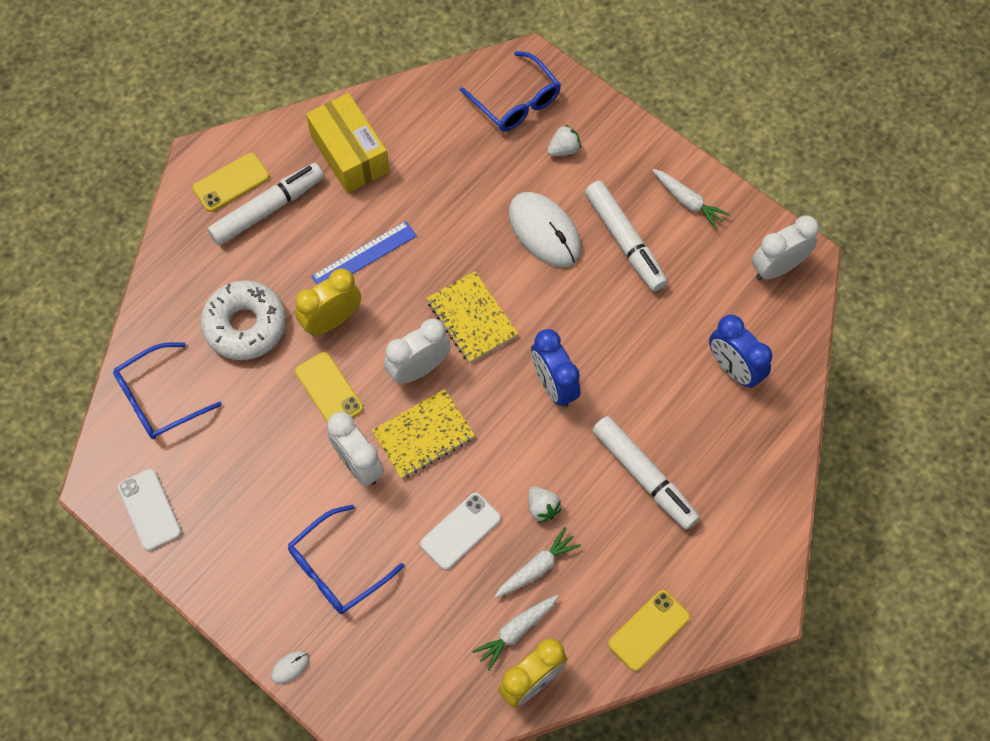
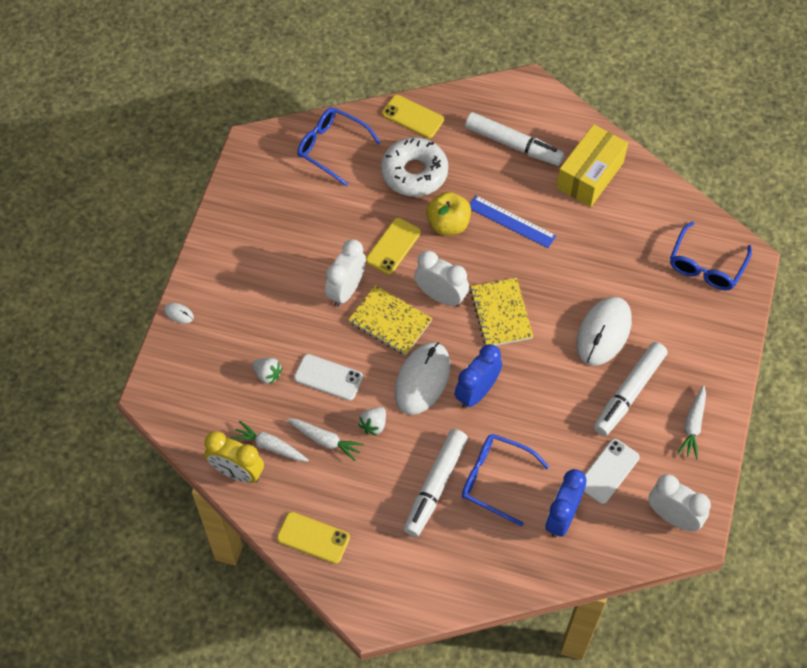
camera: 65 degrees right, 5 degrees down
white phone [118,469,182,551] -> white phone moved to [584,439,639,504]
yellow phone [193,153,270,212] -> yellow phone moved to [382,95,444,138]
blue glasses [288,505,404,614] -> blue glasses moved to [462,434,549,526]
yellow clock [295,268,361,335] -> yellow apple [426,192,471,235]
yellow notebook [427,271,518,363] -> yellow notebook turned 45 degrees counterclockwise [470,278,533,346]
white strawberry [547,125,581,156] -> white strawberry moved to [252,358,282,385]
none -> white mouse [395,342,450,415]

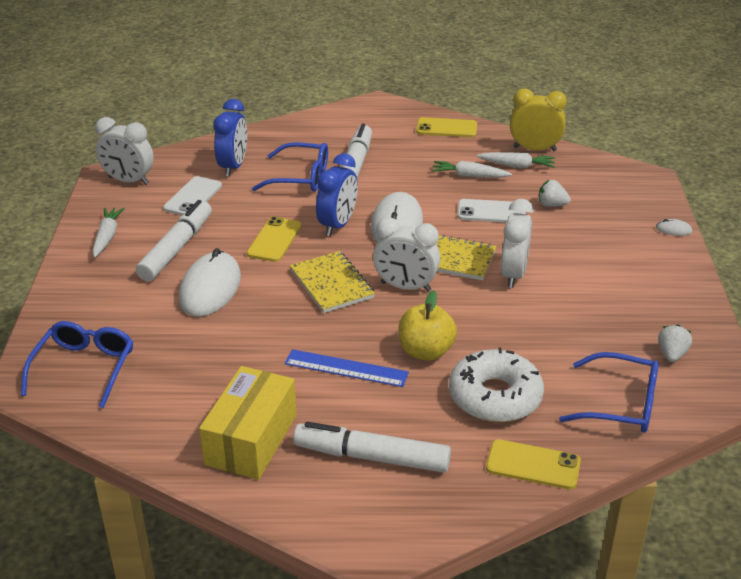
camera: 165 degrees right, 25 degrees down
white strawberry [358,407,386,436] -> white strawberry moved to [658,324,692,362]
yellow phone [366,218,421,275] -> yellow phone moved to [247,217,301,262]

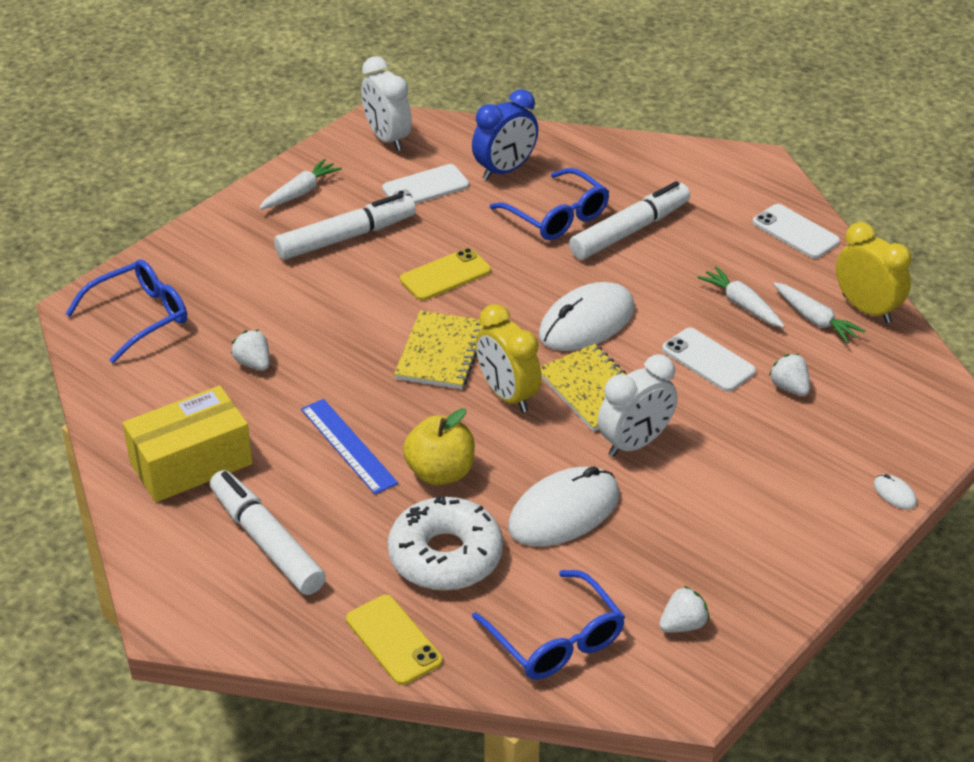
camera: 40 degrees right, 5 degrees up
white mouse [179,248,241,316] -> white mouse moved to [508,466,620,546]
blue clock [316,153,358,236] -> none
white clock [373,217,440,292] -> yellow clock [476,304,542,413]
yellow phone [416,117,477,137] -> white phone [753,204,840,259]
none -> white strawberry [231,330,270,371]

